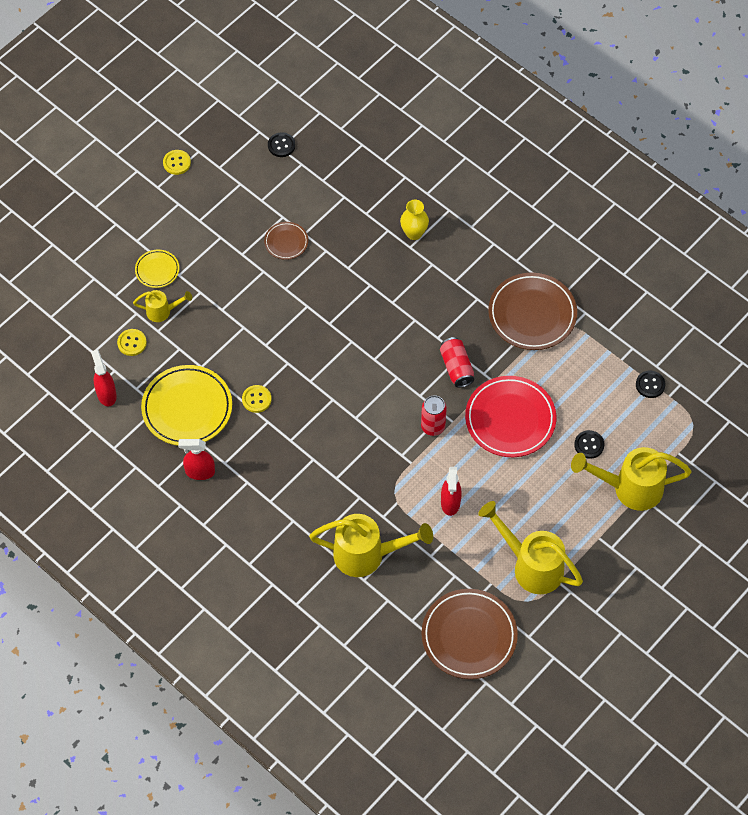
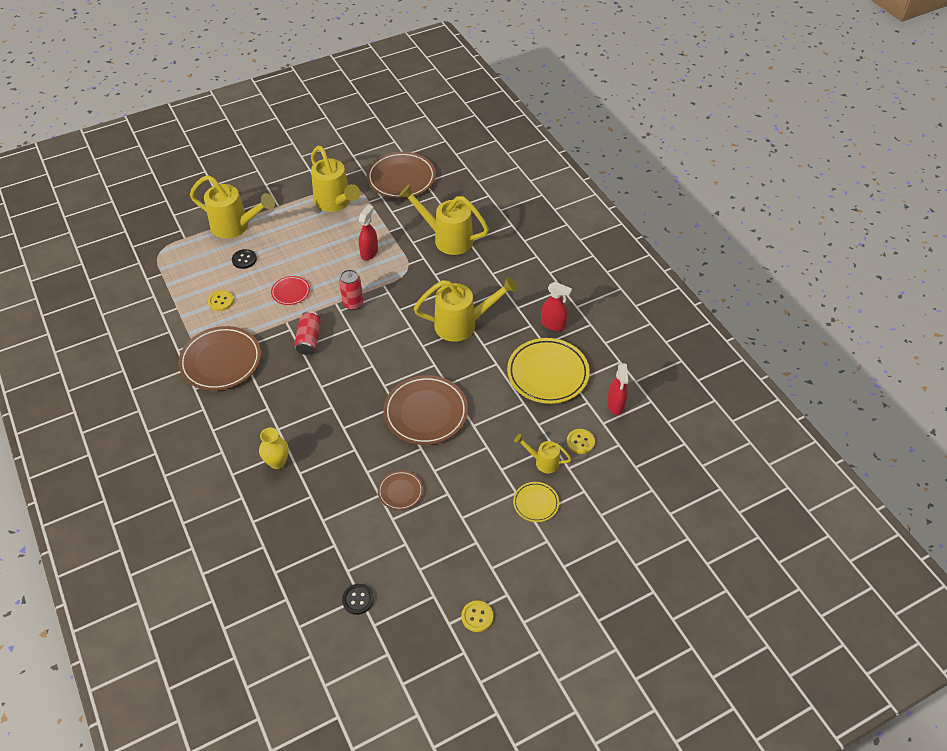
camera: 160 degrees left, 10 degrees down
yellow button [242,385,272,413] -> yellow button moved to [208,290,234,311]
red plate [465,376,556,457] -> red plate [271,276,310,305], size x0.51
black button [636,371,665,398] -> none
none -> brown plate [383,375,468,445]
none -> yellow watering can [414,276,518,342]

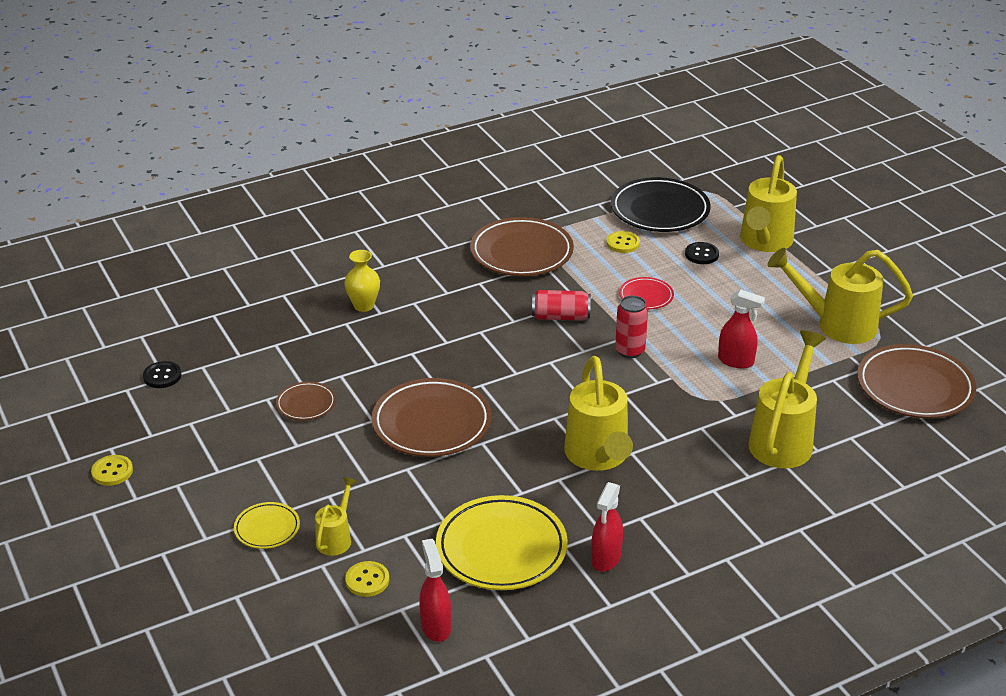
camera: 90 degrees right, 15 degrees down
yellow watering can [311,146,360,212] -> yellow watering can turned 45 degrees clockwise [768,248,913,344]
red spray bottle [607,363,628,415] -> red spray bottle turned 75 degrees clockwise [419,539,451,642]
none -> black plate [611,177,711,232]

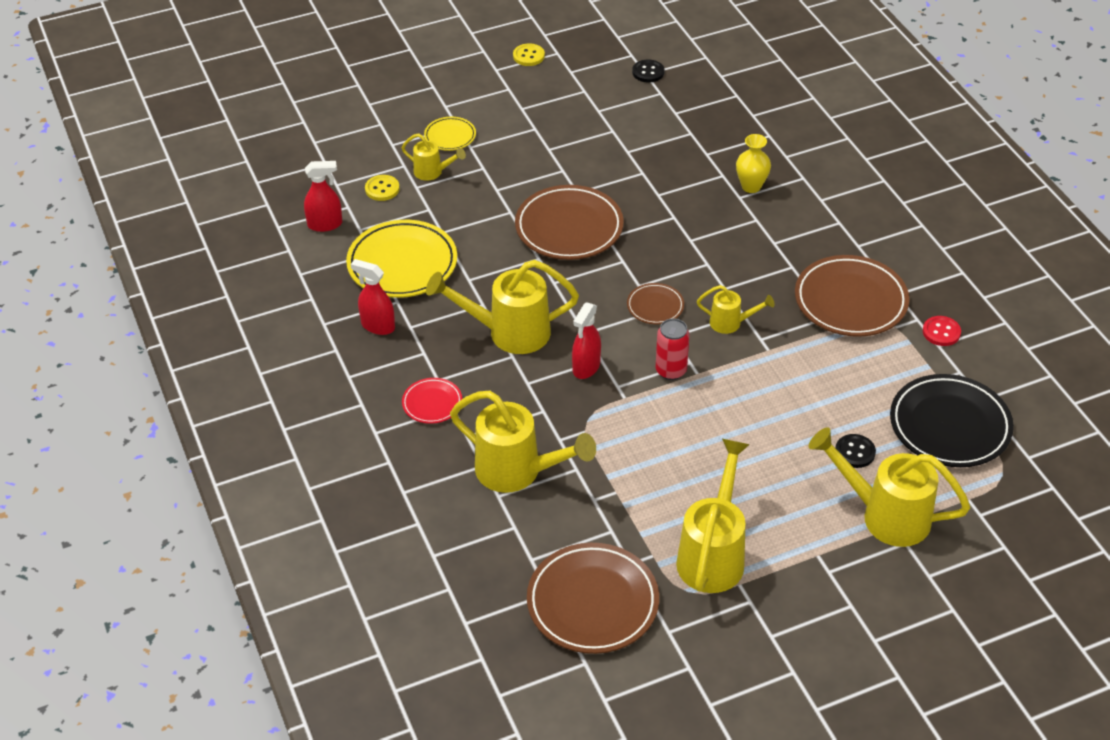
camera: 95 degrees right, 10 degrees up
brown plate [276,382,336,420] -> brown plate moved to [627,283,684,324]
red can [532,290,591,321] -> yellow watering can [697,285,775,334]
yellow button [606,231,640,253] -> none
red plate [619,277,674,309] -> red plate moved to [402,378,462,424]
red spray bottle [718,289,765,368] -> red spray bottle moved to [572,302,601,379]
none -> red button [923,316,961,346]

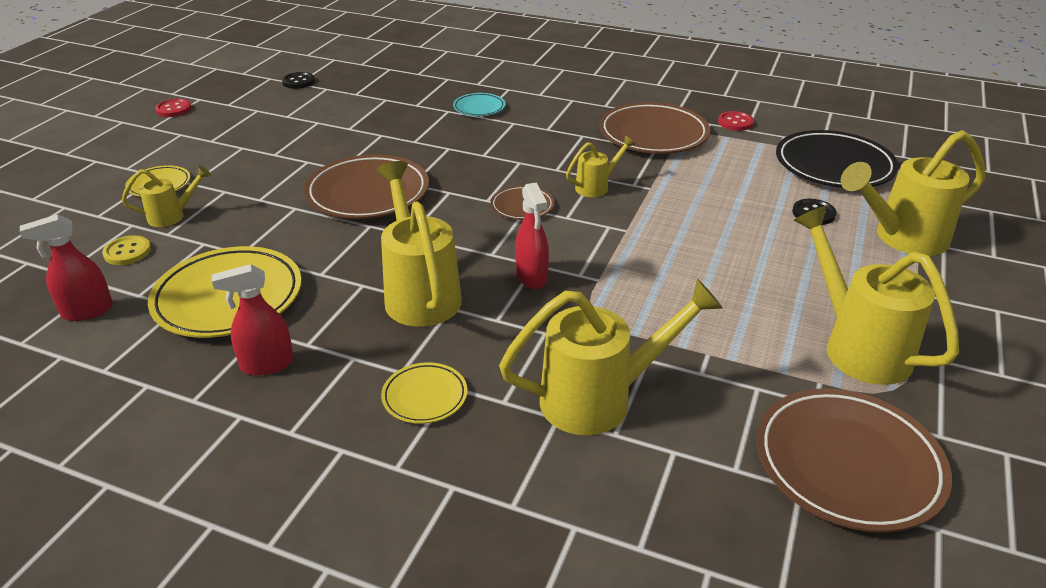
camera: 45 degrees left, 10 degrees down
red spray bottle [304,161,342,232] -> red spray bottle turned 150 degrees counterclockwise [20,214,113,321]
red plate [402,378,462,424] -> yellow plate [381,362,467,424]
yellow watering can [426,260,579,354] -> yellow watering can turned 120 degrees clockwise [376,161,462,327]
yellow button [513,43,545,66] -> red button [155,99,192,117]
red can [656,318,690,380] -> none
yellow vase [736,134,771,193] -> turquoise plate [453,93,506,116]

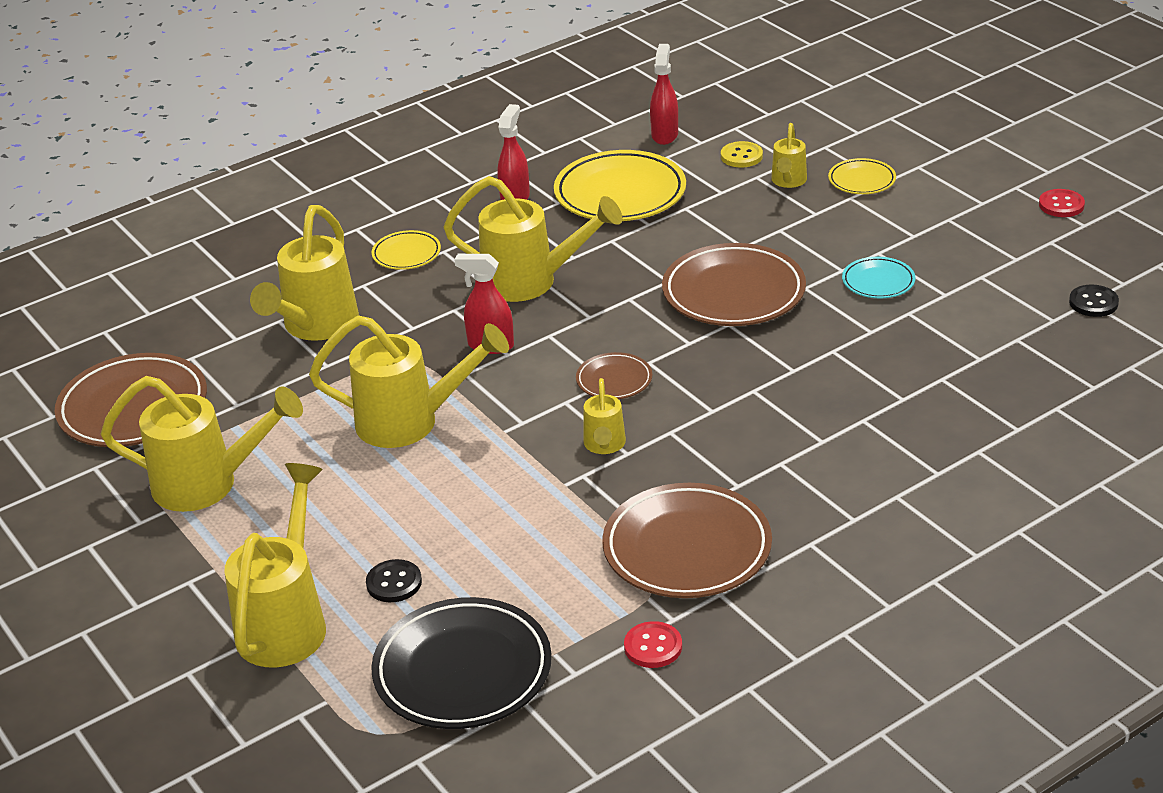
camera: 125 degrees right, 0 degrees up
turquoise plate [453,93,506,116] -> turquoise plate moved to [842,257,915,298]
none -> yellow watering can [309,315,509,448]

